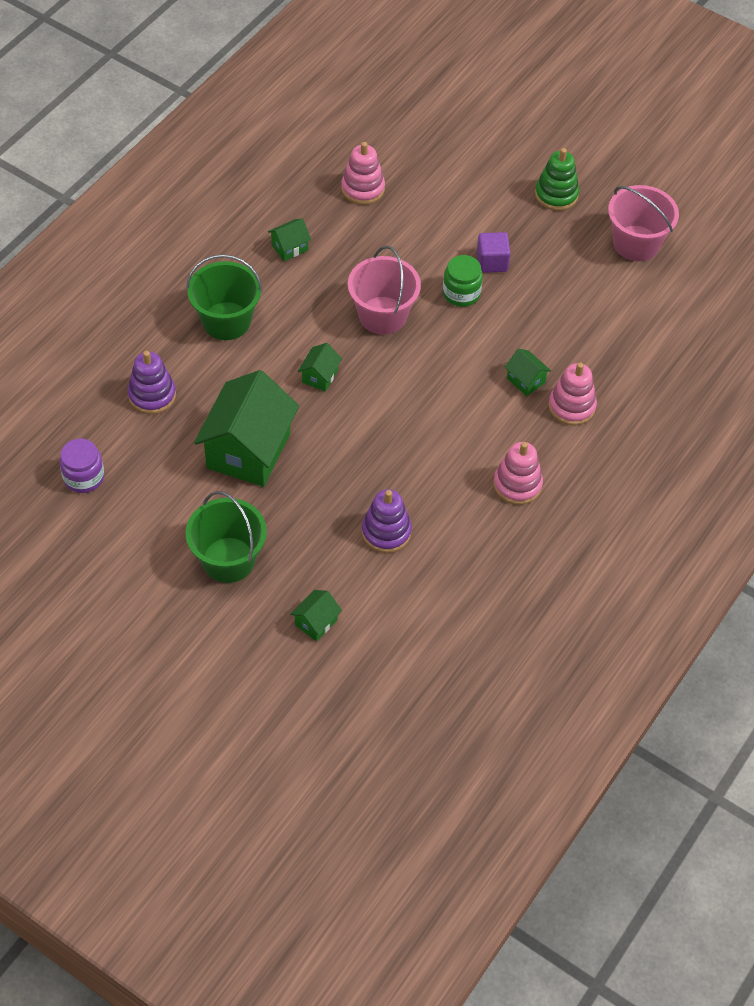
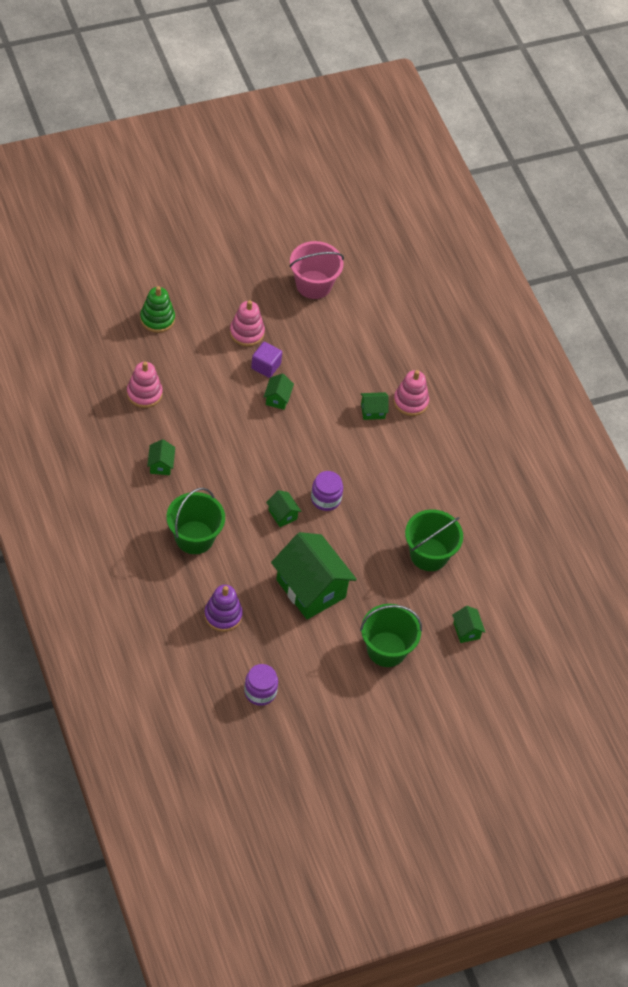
camera: 60 degrees left, 0 degrees up
pink bucket [348,246,421,335] -> none
purple stacking toy [362,489,412,553] -> green bucket [405,509,463,571]
green jar [443,255,483,307] -> green house [264,374,294,410]
pink stacking toy [493,442,543,505] -> pink stacking toy moved to [230,300,265,347]
green stacking toy [535,148,579,211] -> green stacking toy moved to [140,286,175,333]
none -> purple jar [311,471,343,511]

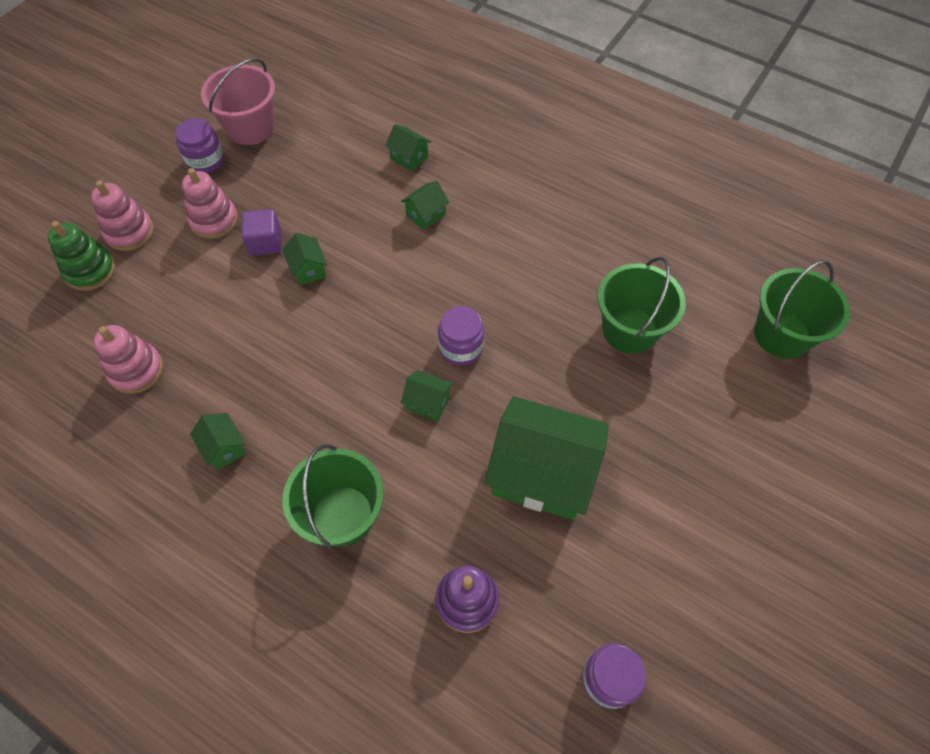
camera: 30 degrees left, 5 degrees up
green bucket [360,604,422,667] -> green bucket moved to [754,260,850,359]
pink stacking toy [394,370,429,416] -> pink stacking toy moved to [91,180,154,251]
green house [452,606,486,643] -> green house moved to [385,124,431,172]
none -> purple jar [175,118,224,173]

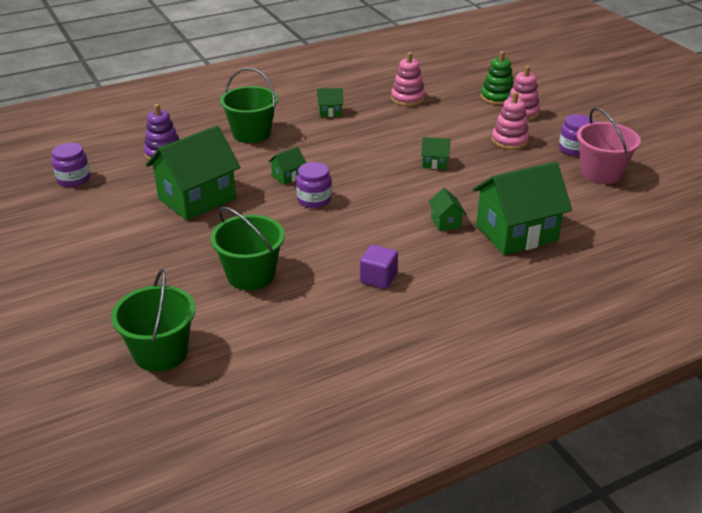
camera: 120 degrees right, 25 degrees down
purple cube [241,209,281,256] -> purple cube moved to [360,244,398,289]
green house [385,124,431,172] -> green house [472,162,572,255], size x2.31

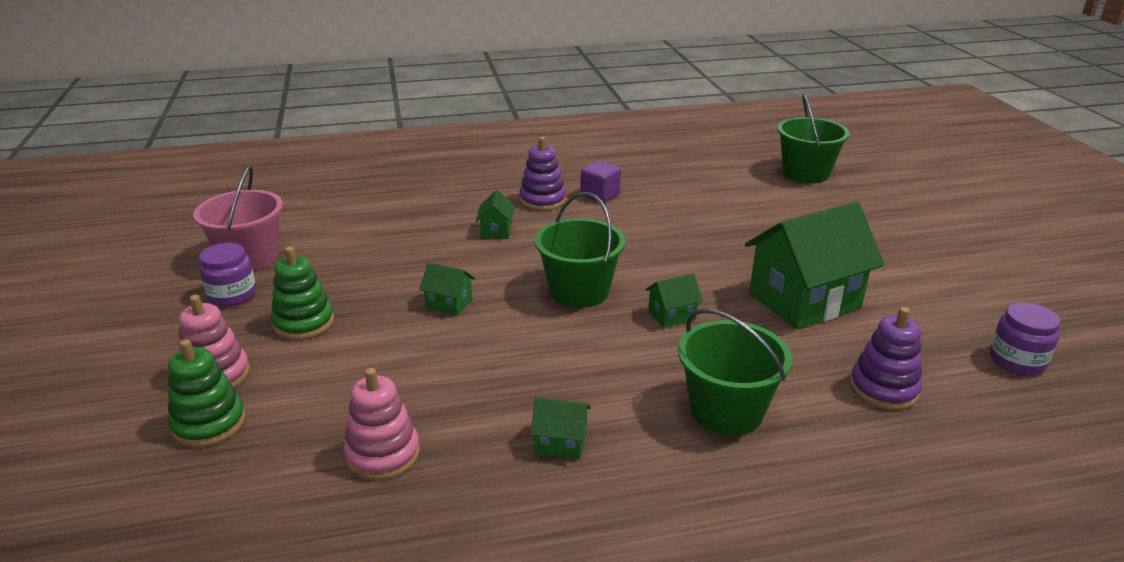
camera: 165 degrees left, 5 degrees down
green bucket [210,207,285,290] -> green bucket moved to [535,192,626,308]
purple jar [296,162,332,208] -> none
green house [472,162,572,255] -> none
pink stacking toy [492,92,529,150] -> green stacking toy [271,247,334,340]
none -> purple stacking toy [519,136,566,211]

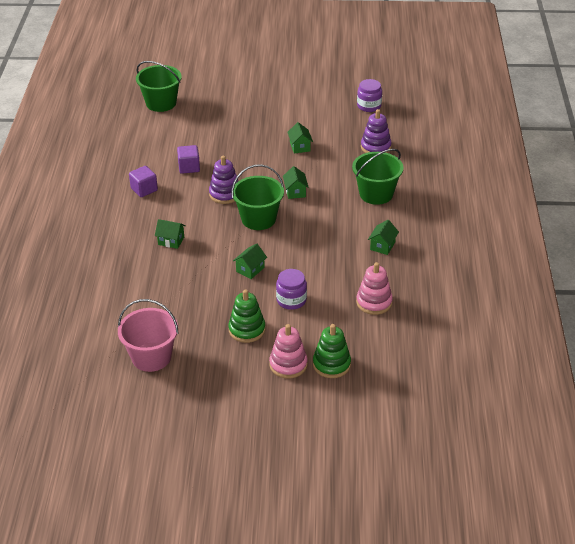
camera: 75 degrees left, 10 degrees up
purple jar [199,243,256,307] -> purple jar moved to [276,269,307,310]
purple stacking toy [519,136,566,211] -> purple stacking toy moved to [209,156,238,204]
green house [745,202,885,329] -> green house [287,122,313,154], size x0.43
none -> purple cube [177,145,200,174]

